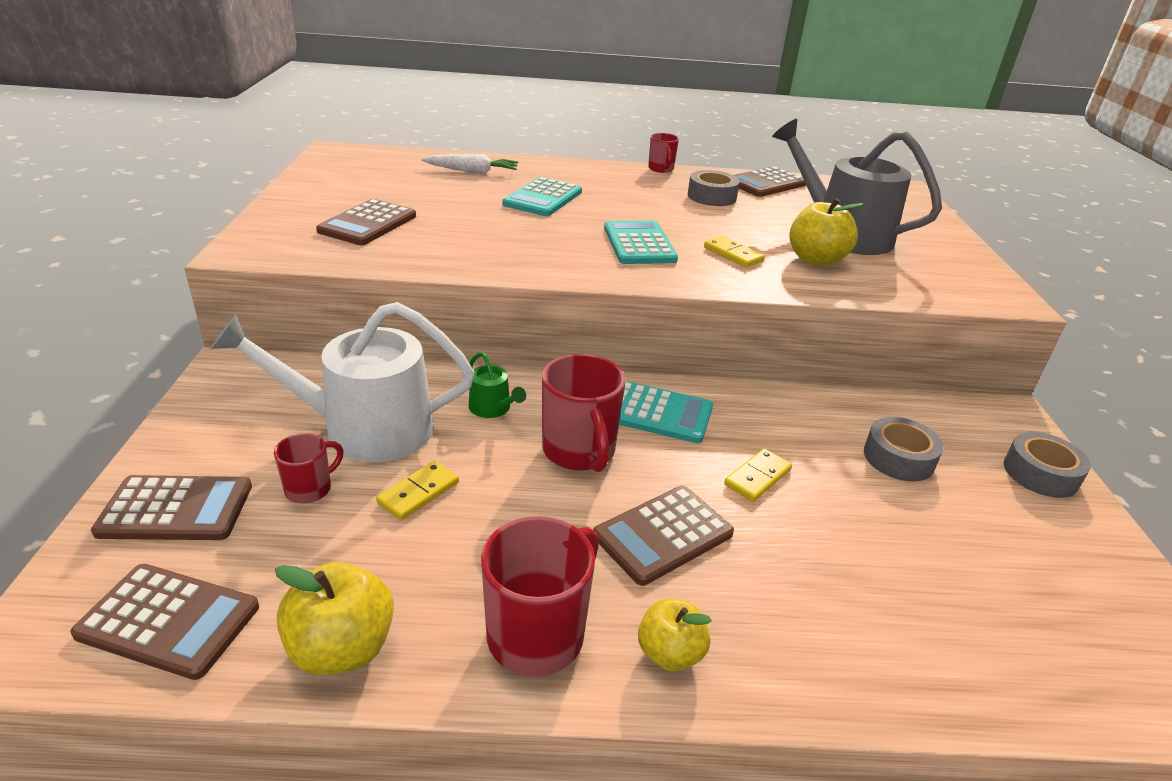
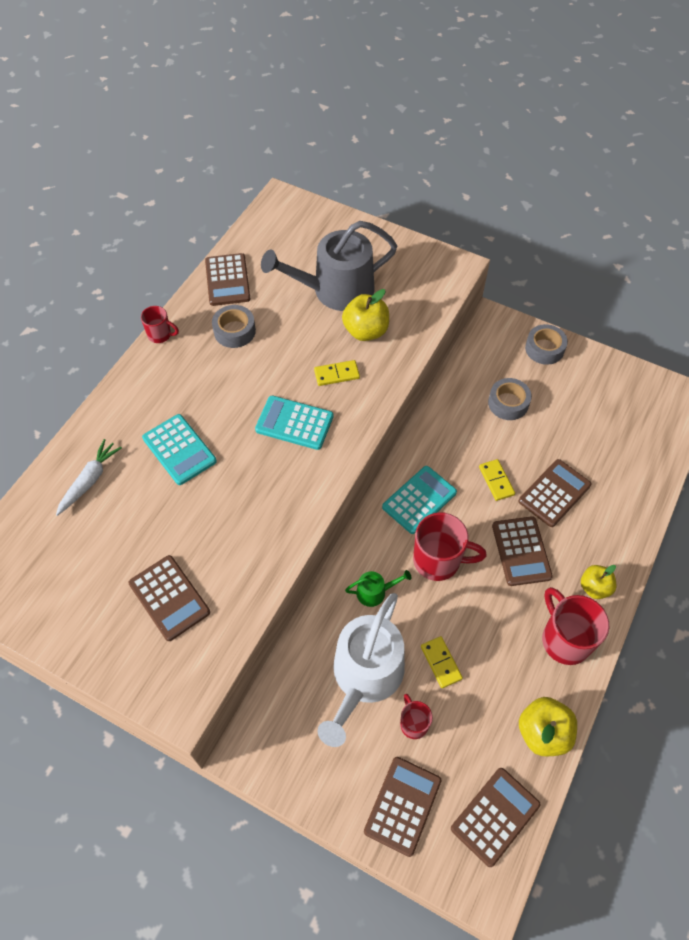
camera: 60 degrees left, 25 degrees up
none -> brown calculator [518,459,592,527]

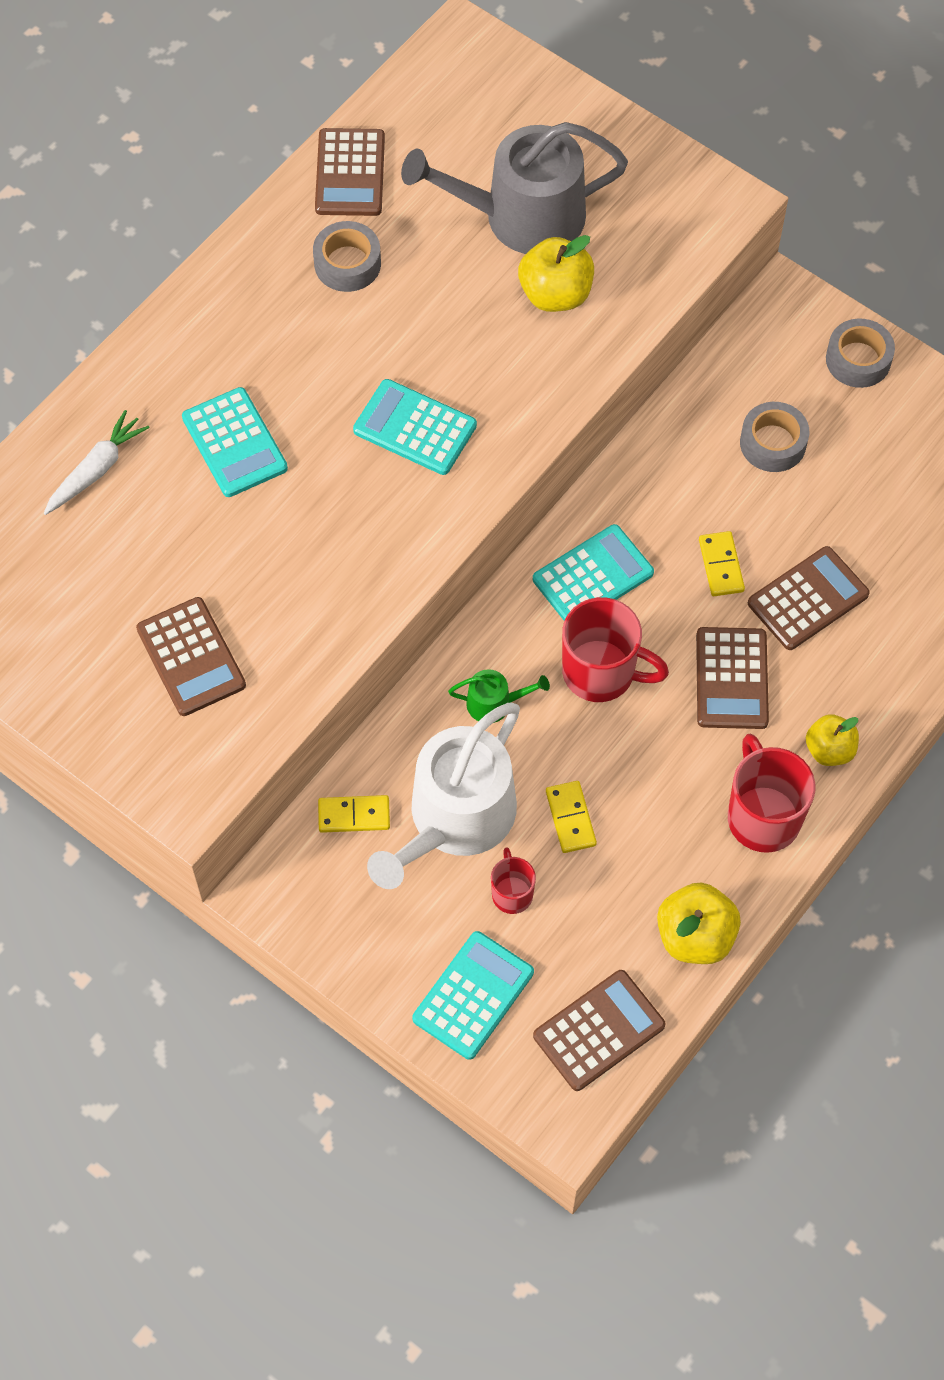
camera: 10 degrees right, 5 degrees up
red mug [141,306,179,343] -> none
yellow domino [314,360,360,386] -> yellow domino moved to [318,795,390,833]
brown calculator [364,757,442,857] -> turquoise calculator [412,931,534,1060]

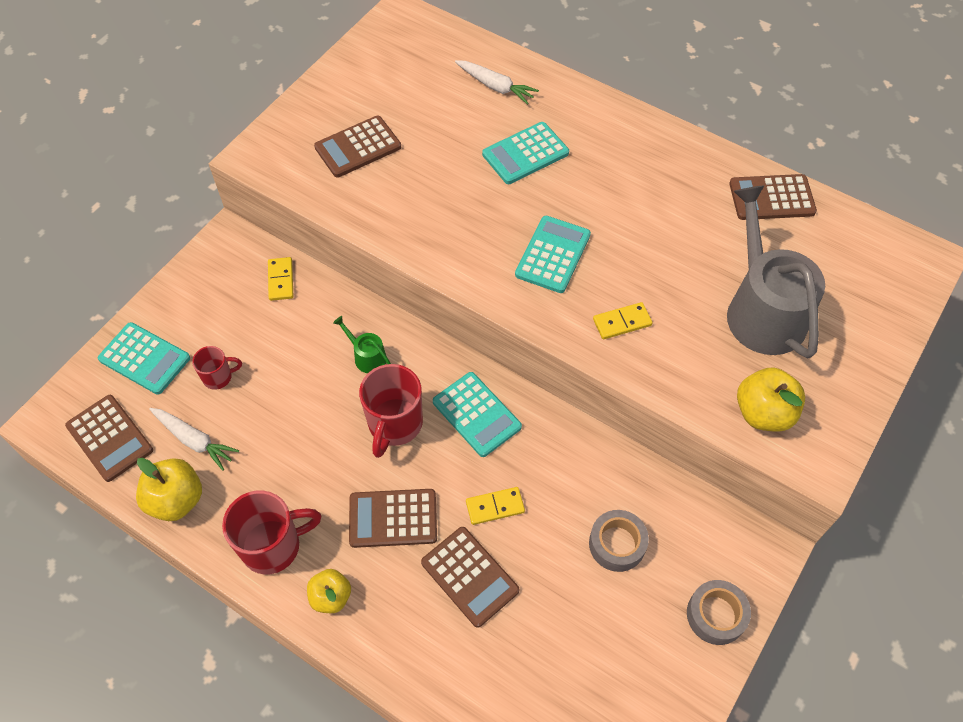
camera: 85 degrees right, 5 degrees down
grey tape [313,221,381,292] -> none
white watering can [367,703,520,889] -> none
green watering can [448,669,550,723] -> green watering can turned 135 degrees clockwise [333,316,391,373]
yellow apple [518,235,594,312] -> yellow apple moved to [737,368,805,432]
yellow domino [546,781,597,853] -> yellow domino moved to [593,302,652,339]
none -> white carrot [149,408,239,471]

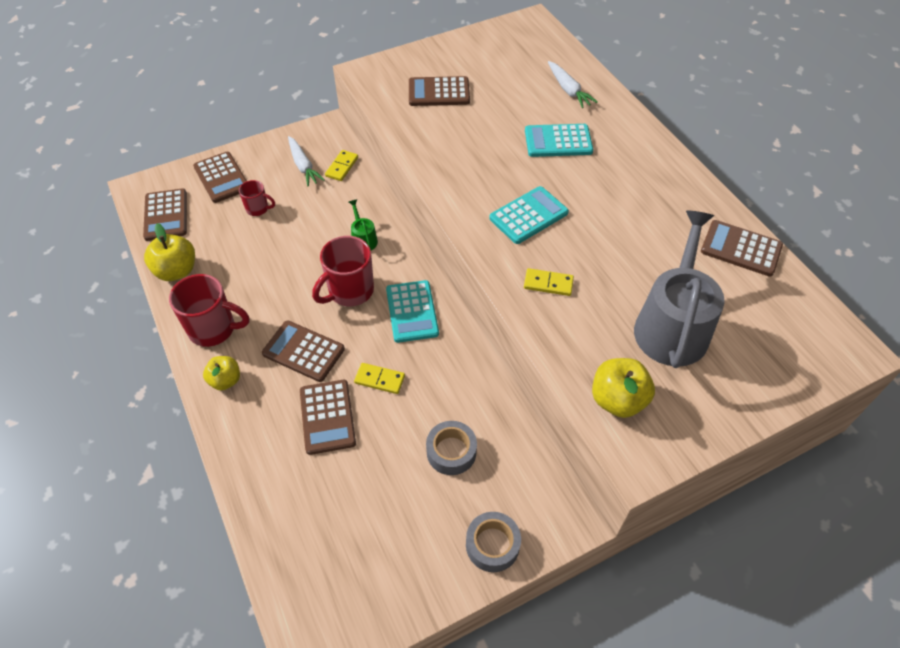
camera: 30 degrees right, 5 degrees down
turquoise calculator [98,322,190,395] -> brown calculator [193,152,247,203]
white carrot [149,408,239,471] -> white carrot moved to [288,136,325,187]

